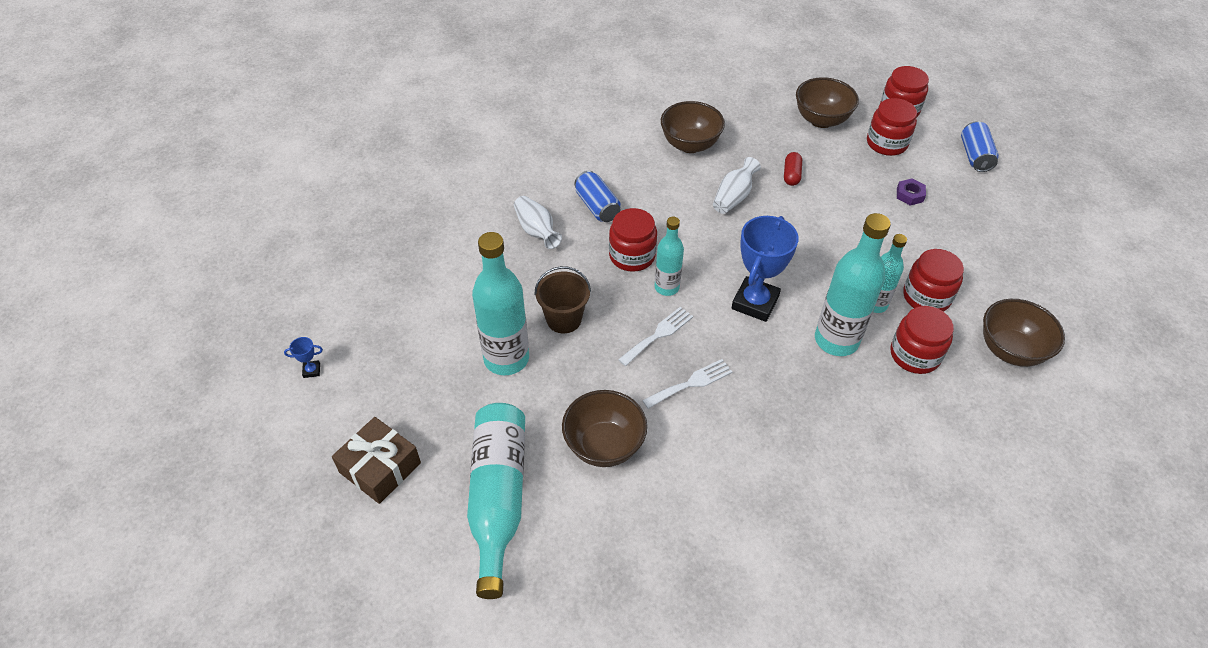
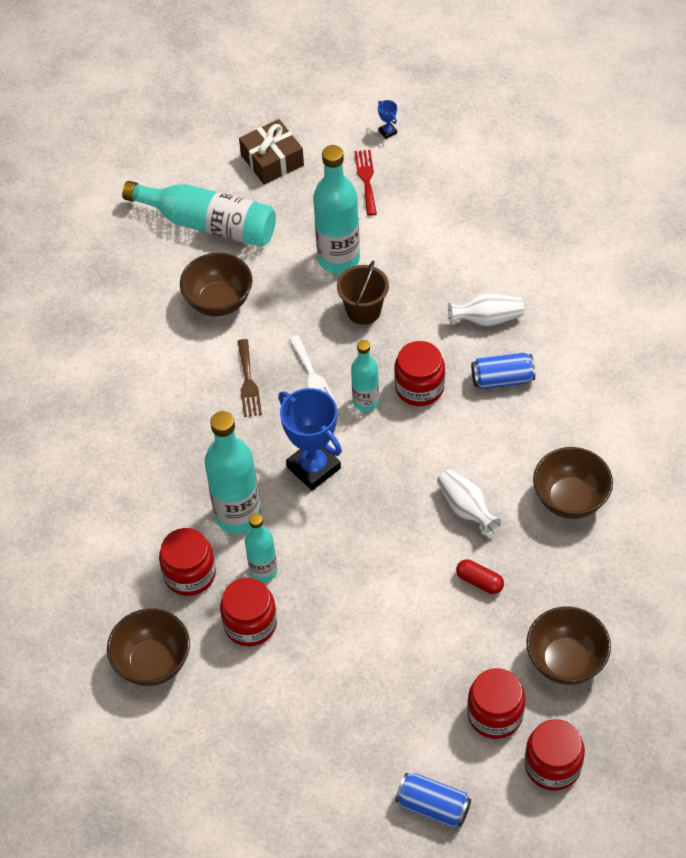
camera: 115 degrees right, 5 degrees up
blue trophy [284,337,323,378] -> blue trophy turned 45 degrees counterclockwise [378,100,397,139]
white fork [642,359,732,409] -> brown fork [237,339,262,417]
purple nut [897,178,926,206] -> none
none -> red fork [354,150,377,216]

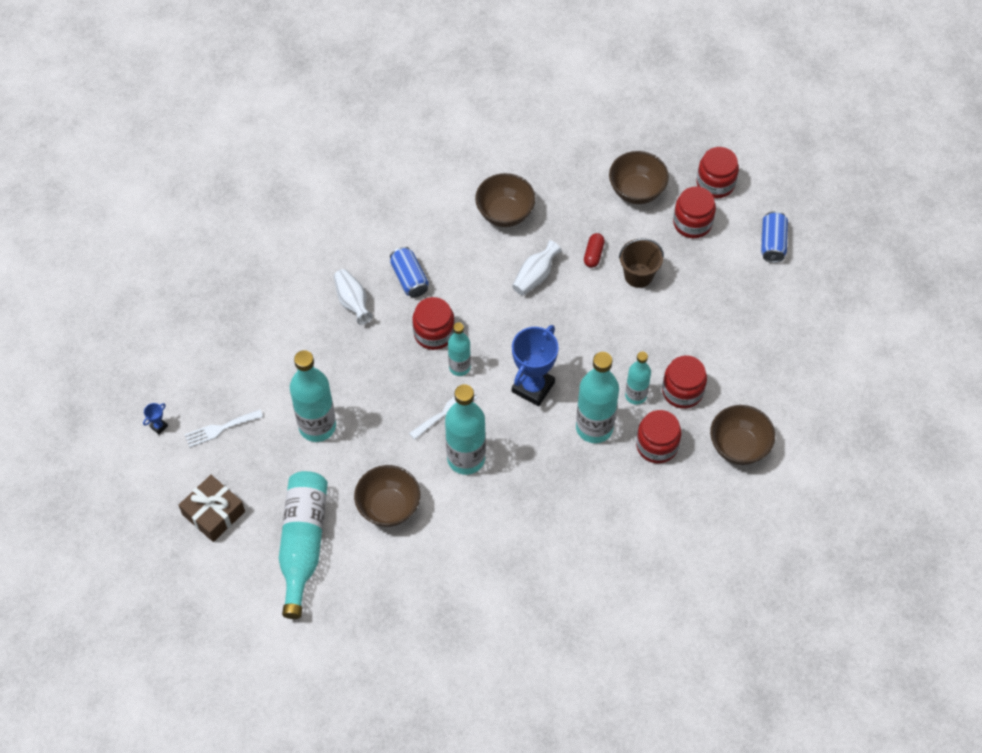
camera: 110 degrees left, 5 degrees up
brown fork [237,339,262,417] -> turquoise bottle [445,384,486,475]
brown bucket [337,261,389,325] -> brown bucket moved to [619,238,664,288]
red fork [354,150,377,216] -> white fork [185,410,263,448]

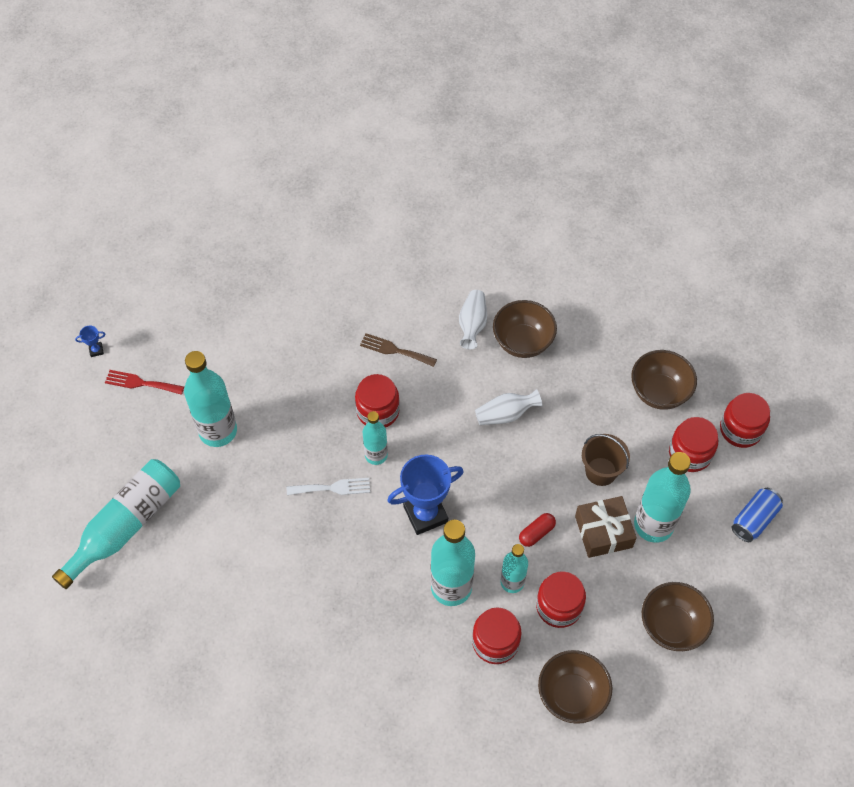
camera: 35 degrees right, 0 degrees up
brown gift [179,475,245,542] -> brown gift moved to [575,496,637,558]
white fork [185,410,263,448] -> red fork [105,370,184,395]
white vase [334,269,373,325] -> white vase moved to [459,290,487,349]
brown bowl [354,465,420,527] -> brown bowl moved to [642,582,714,651]
blue can [390,247,429,298] -> brown fork [360,333,437,367]
turquoise bottle [445,384,486,475] -> turquoise bottle moved to [634,452,691,543]
red capsule [584,233,605,268] -> red capsule moved to [519,513,556,547]

